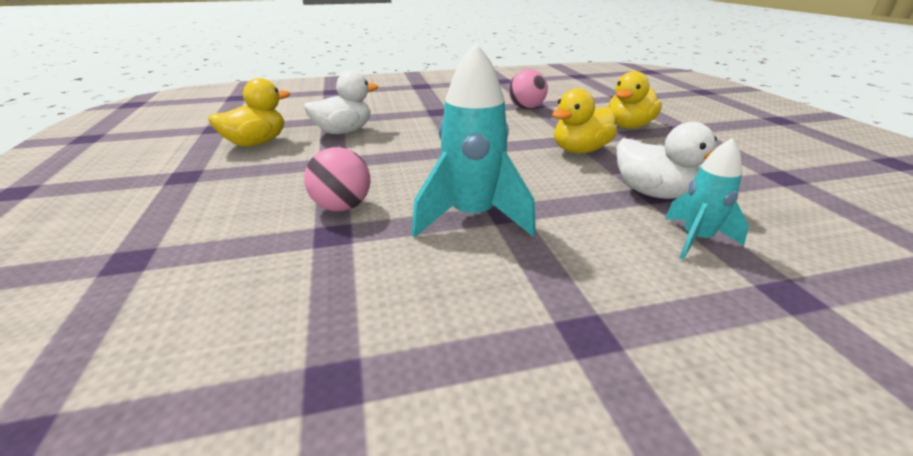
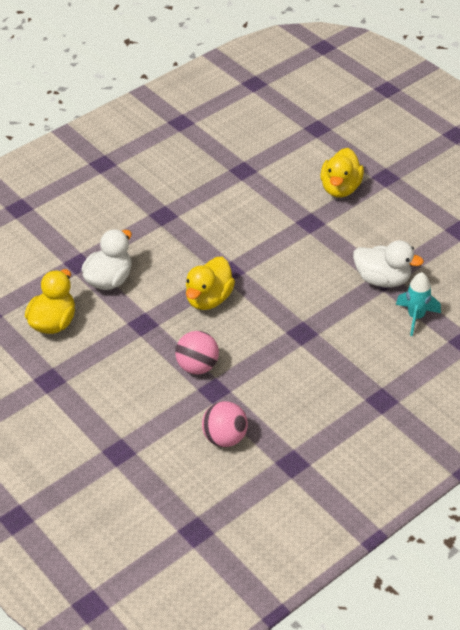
camera: 25 degrees left, 15 degrees up
turquoise rocket [412,43,536,238] -> none
pink ball [509,69,548,109] -> pink ball moved to [202,401,248,447]
yellow duck [552,88,617,153] -> yellow duck moved to [186,257,235,310]

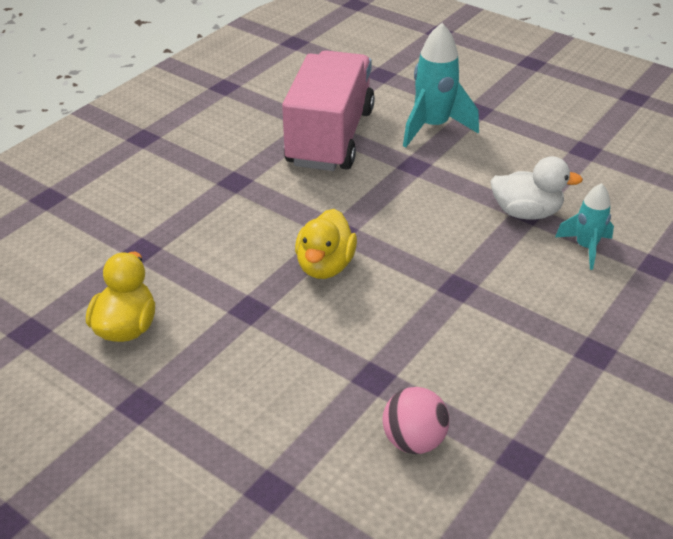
camera: 15 degrees left, 5 degrees down
white duck [81,229,132,290] -> none
pink ball [175,331,219,374] -> none
yellow duck [320,148,364,198] -> turquoise rocket [403,23,479,147]
none -> pink truck [282,50,375,171]

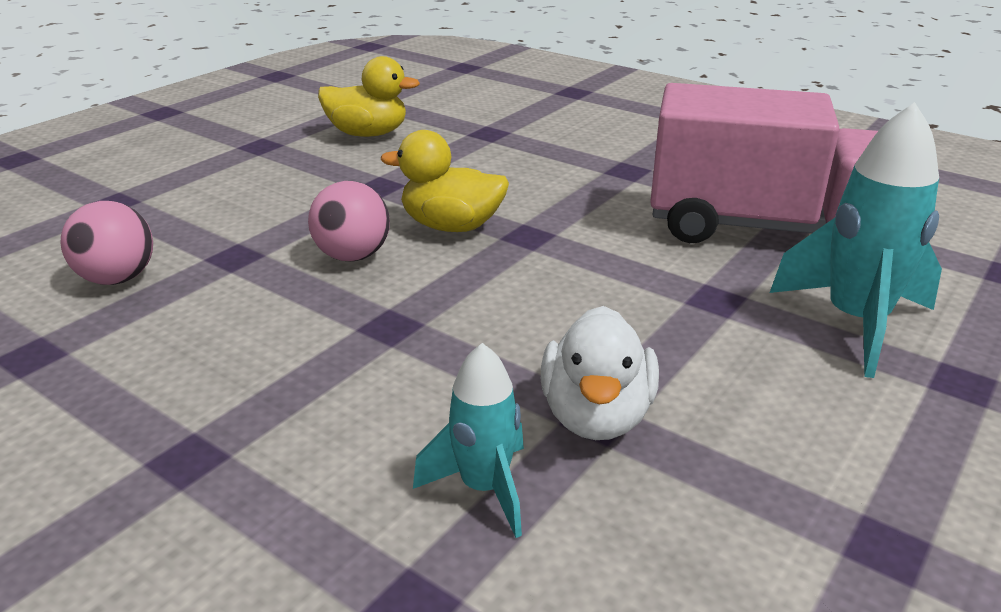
camera: 90 degrees right, 10 degrees down
none -> pink ball [308,181,390,261]

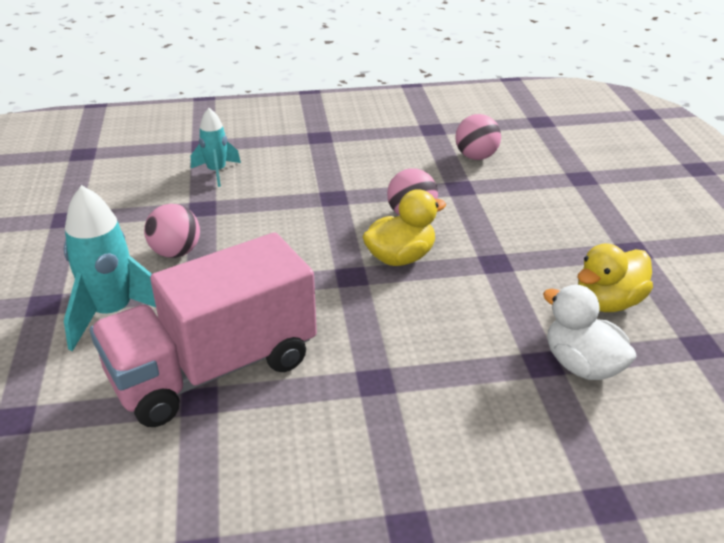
camera: 135 degrees right, 5 degrees up
white duck [541,306,659,440] -> white duck moved to [543,285,637,380]
none -> pink ball [144,204,200,258]

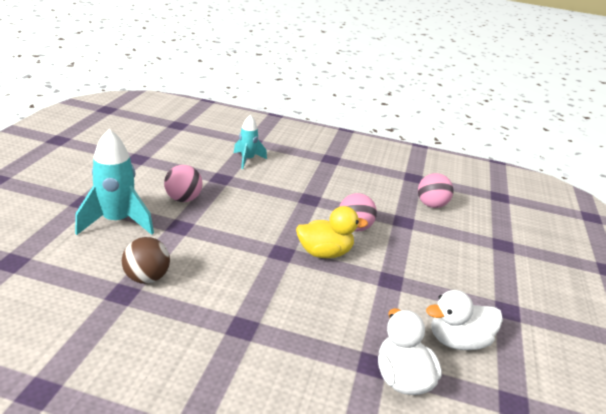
camera: 20 degrees right, 5 degrees down
pink truck [90,233,317,427] -> brown ball [122,237,170,284]
yellow duck [577,243,653,312] -> white duck [426,290,503,350]

